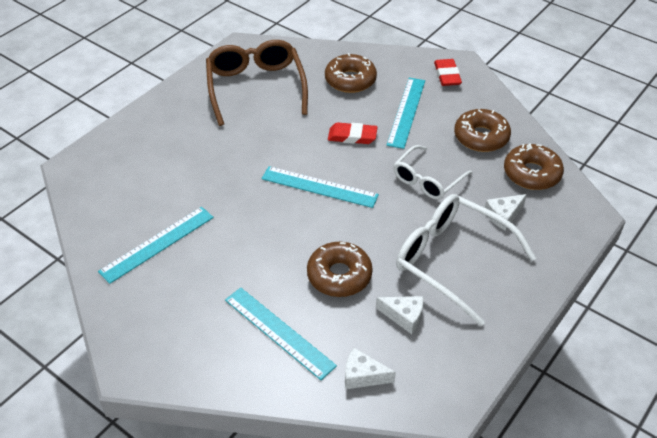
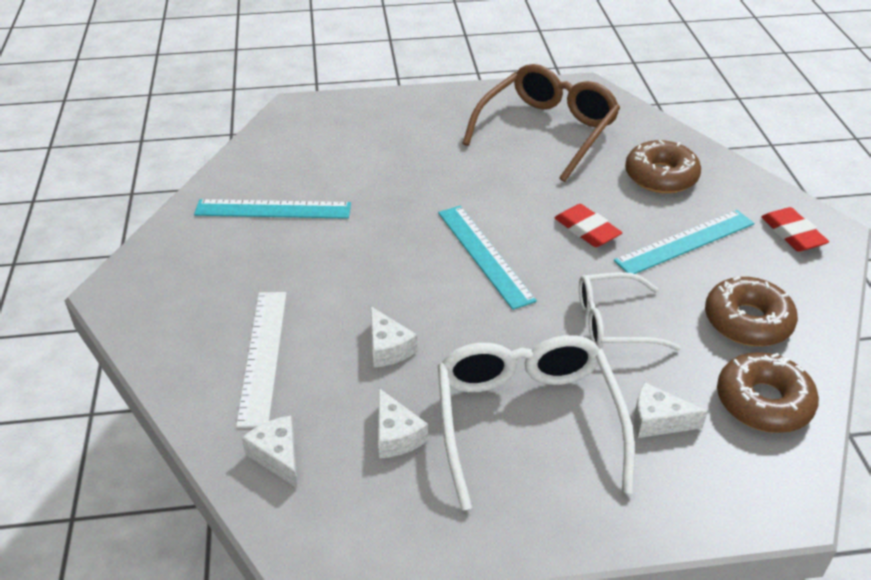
camera: 45 degrees right, 5 degrees down
turquoise ruler [225,288,337,380] -> white ruler [236,292,286,428]
brown donut [307,242,373,297] -> white cheese [371,307,417,368]
red eraser [434,59,462,86] -> red eraser turned 60 degrees counterclockwise [761,207,829,252]

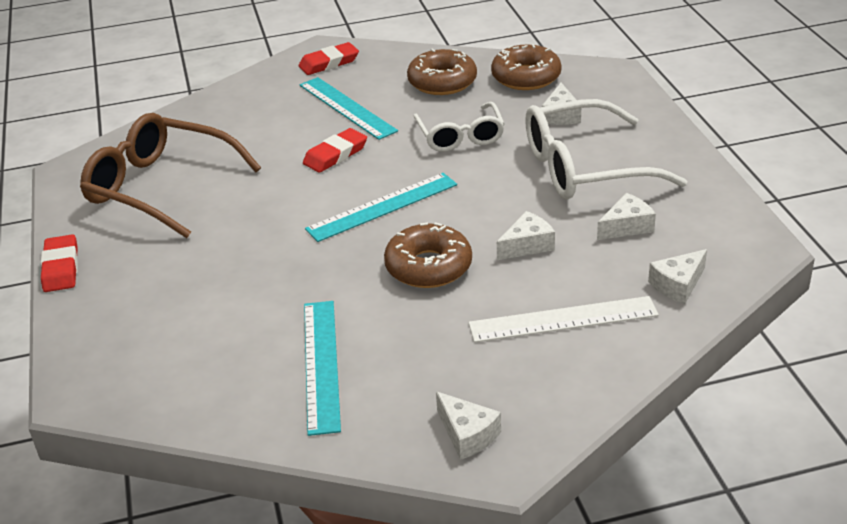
camera: 95 degrees left, 5 degrees down
brown donut [625,140,701,193] -> brown donut moved to [384,223,472,288]
none -> red eraser [41,234,78,292]
none -> white cheese [436,391,501,460]

